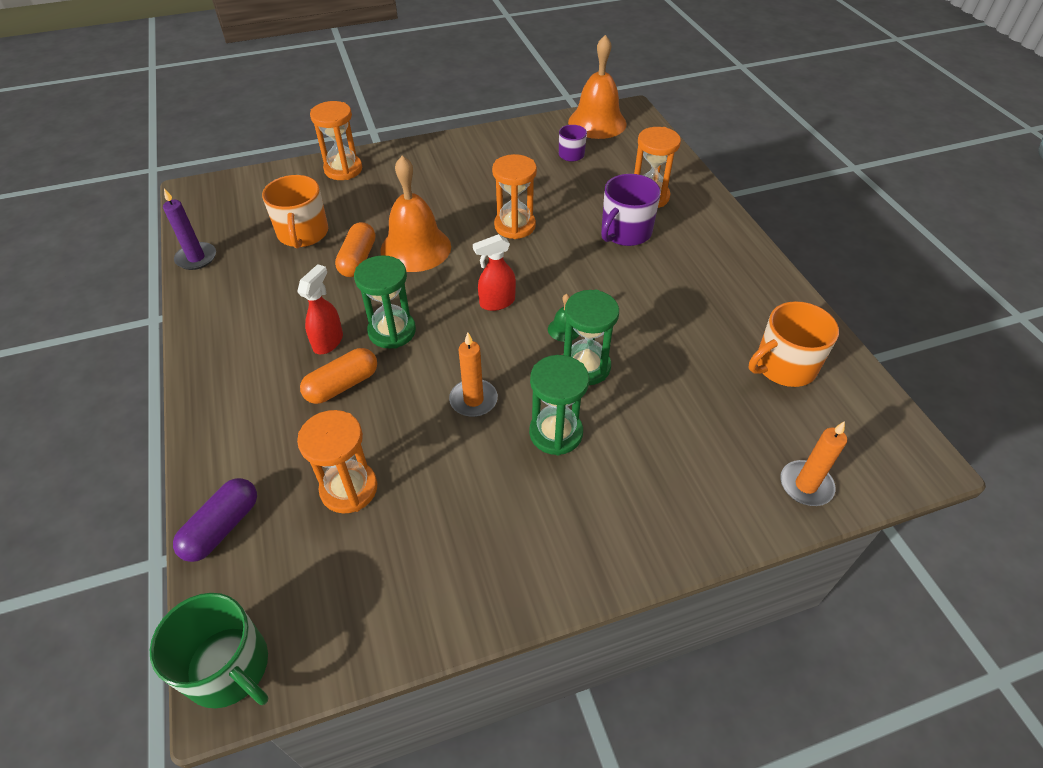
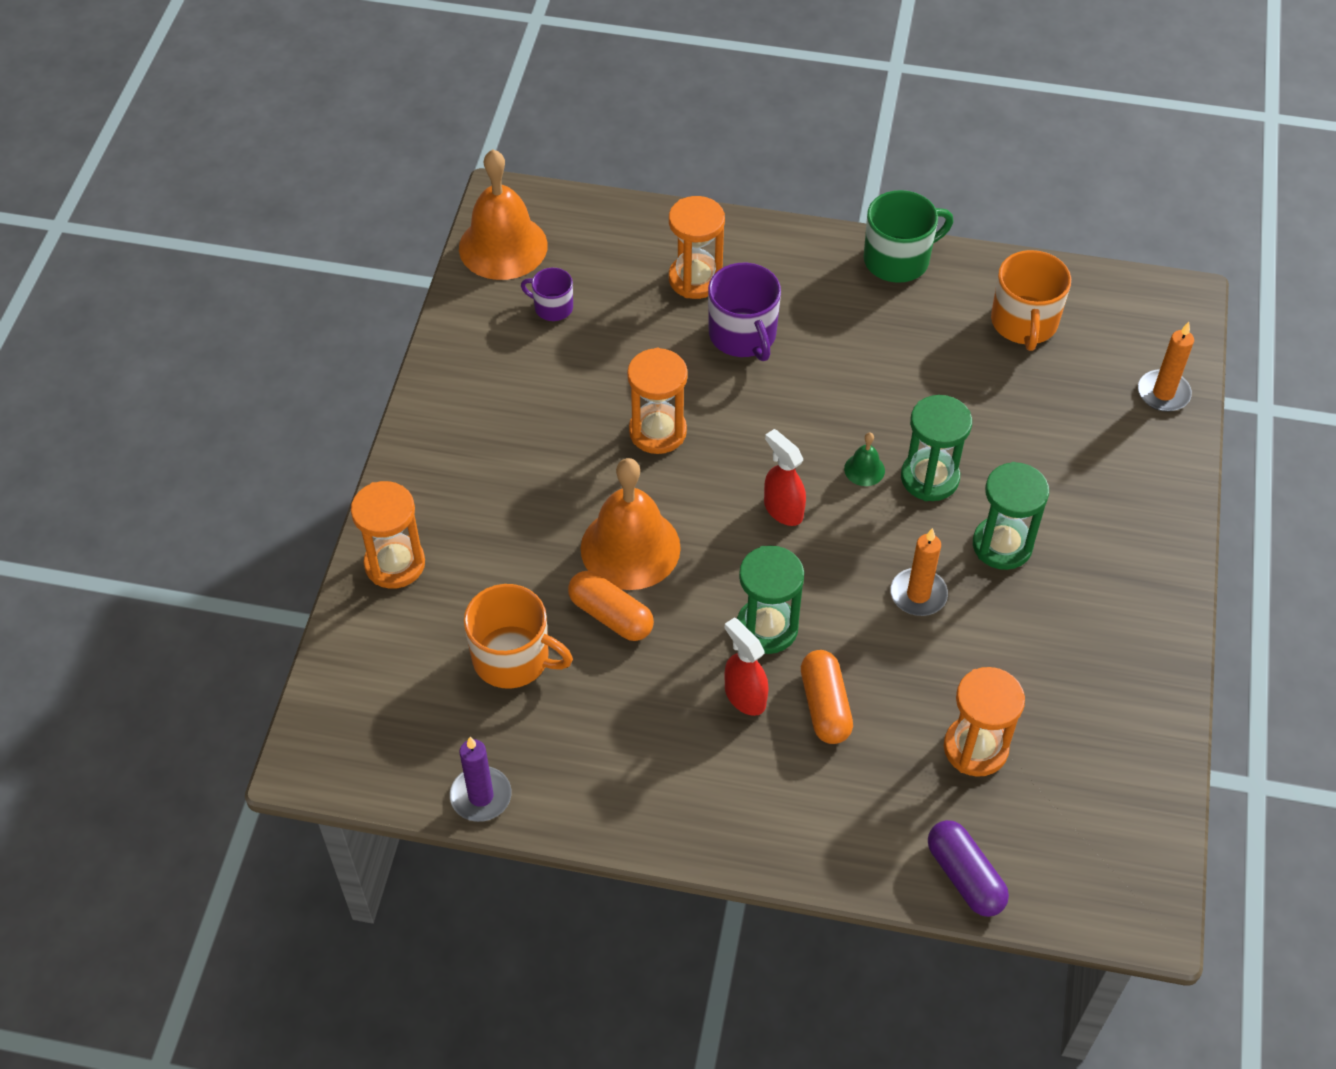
camera: 60 degrees left, 5 degrees up
green mug [150,593,268,708] -> green mug moved to [864,190,953,283]
red spray bottle [473,234,516,311] -> red spray bottle turned 135 degrees clockwise [764,429,806,526]

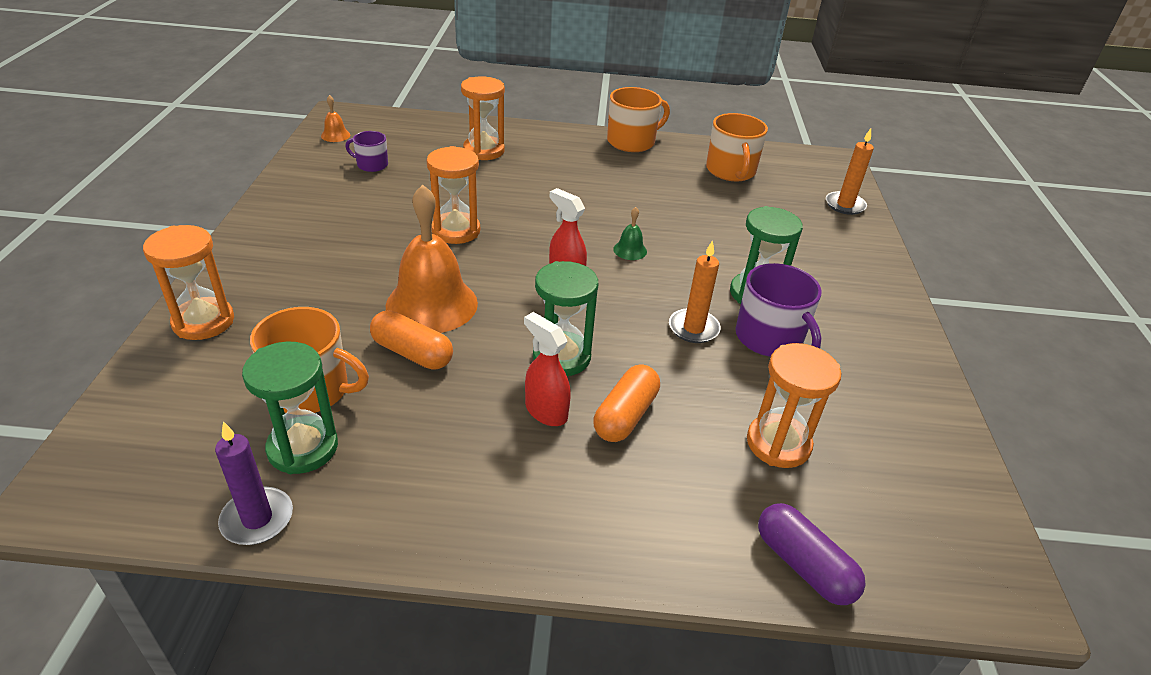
camera: 10 degrees left, 15 degrees down
orange bell [459,149,548,280] -> orange bell [321,95,350,142], size x0.42
purple mug [708,263,781,361] -> purple mug moved to [735,263,822,357]
orange capsule [801,650,853,744] -> orange capsule turned 45 degrees clockwise [593,365,660,442]
green mug [864,190,953,283] -> orange mug [607,87,670,152]
green hourglass [901,395,972,501] -> green hourglass moved to [242,341,338,474]

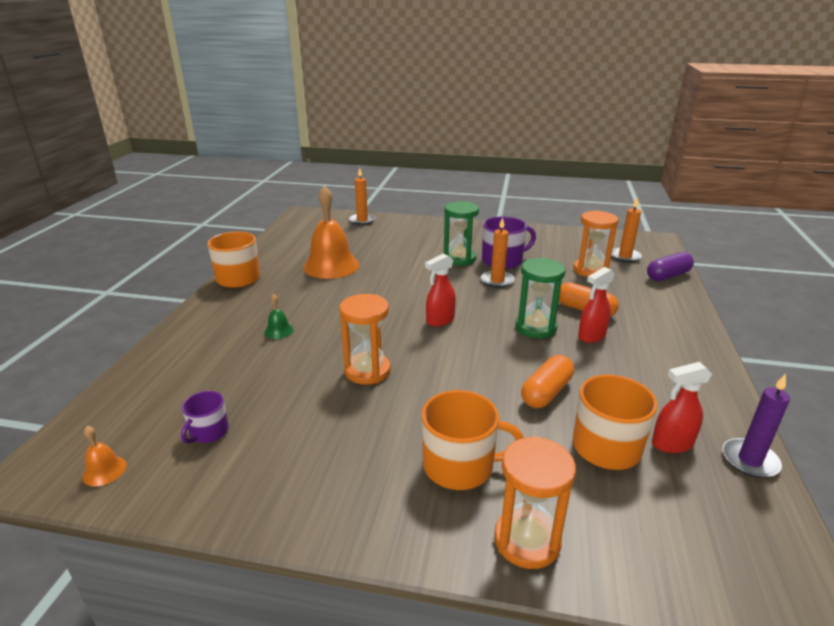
camera: 80 degrees left, 10 degrees down
green hourglass [242,341,338,474] -> red spray bottle [652,362,712,453]
orange bell [386,185,478,333] -> orange bell moved to [303,185,359,279]
orange hourglass [461,76,505,160] -> none
green bell [613,207,647,260] -> green bell moved to [264,294,294,339]
orange mug [706,113,768,181] -> orange mug moved to [422,390,524,490]
none -> orange candle [611,198,642,263]

